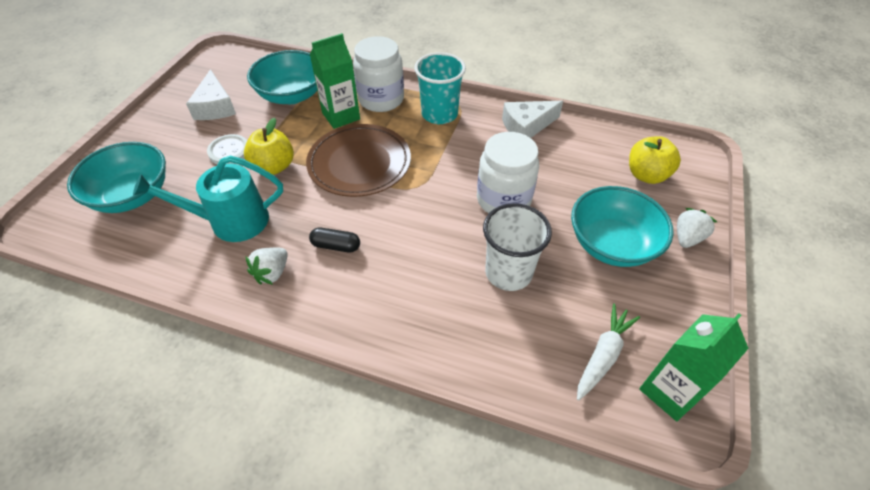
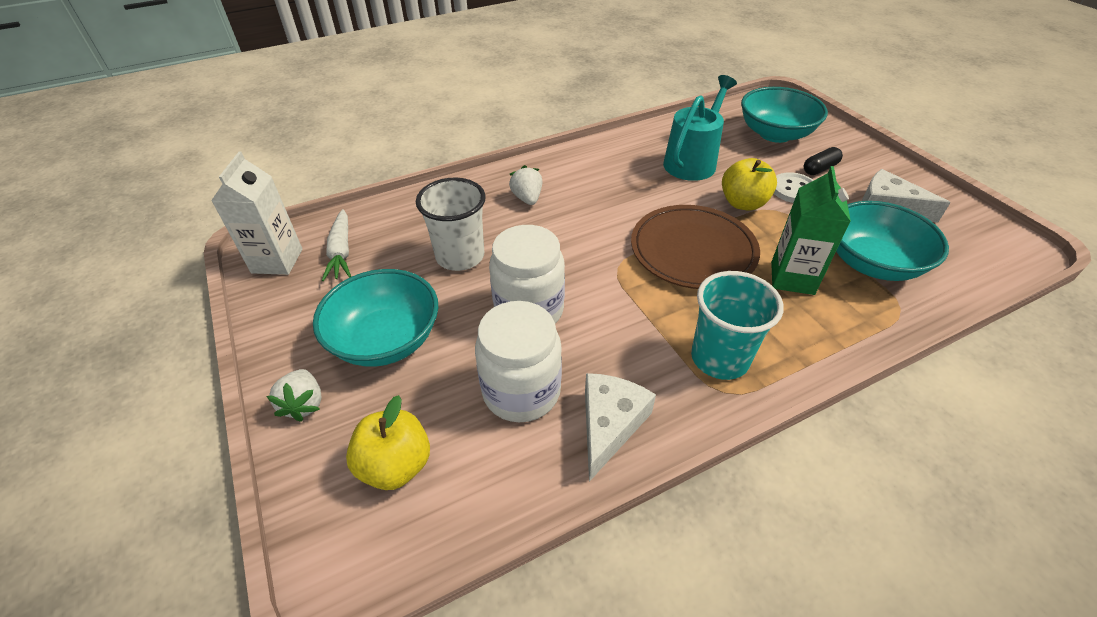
camera: 135 degrees right, 5 degrees down
white strawberry [246,248,288,284] -> white strawberry moved to [509,165,542,205]
black capsule [309,228,360,252] -> black capsule moved to [804,147,843,175]
white jar [353,36,404,112] -> white jar moved to [475,301,562,422]
green carton [639,313,749,421] -> white carton [211,152,303,275]

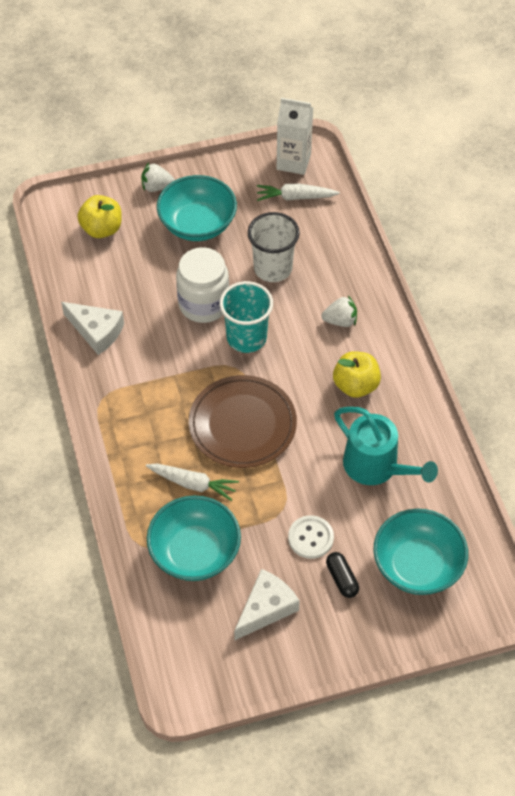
camera: 100 degrees right, 10 degrees up
white jar [475,301,562,422] -> none
turquoise cup [691,271,784,380] -> turquoise cup moved to [219,281,273,353]
yellow apple [722,158,777,211] -> yellow apple moved to [333,351,381,398]
green carton [771,166,851,295] -> white carrot [146,464,239,501]

